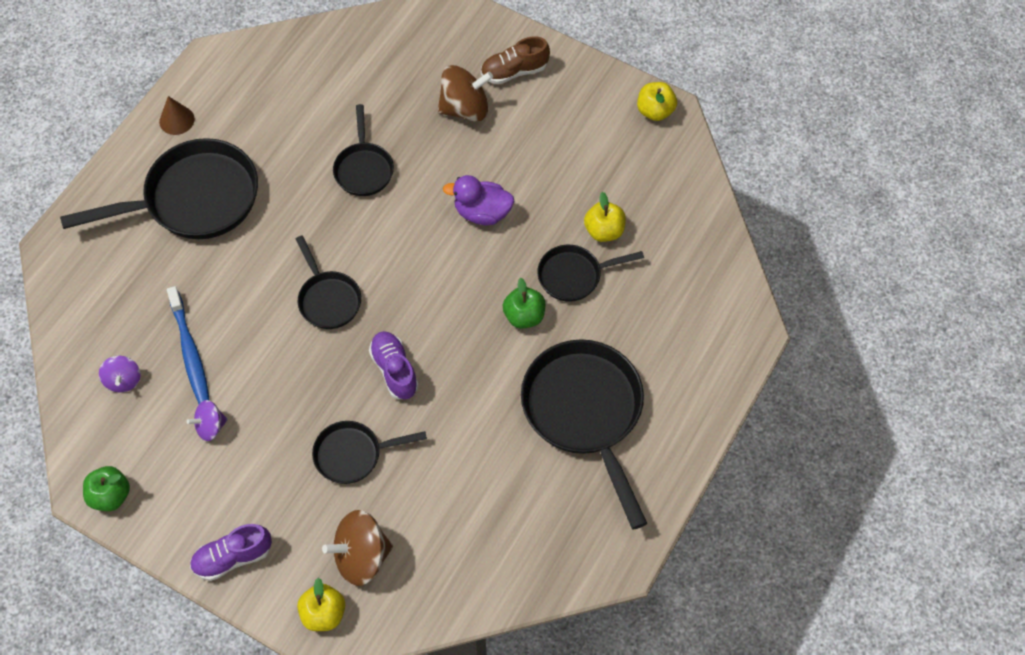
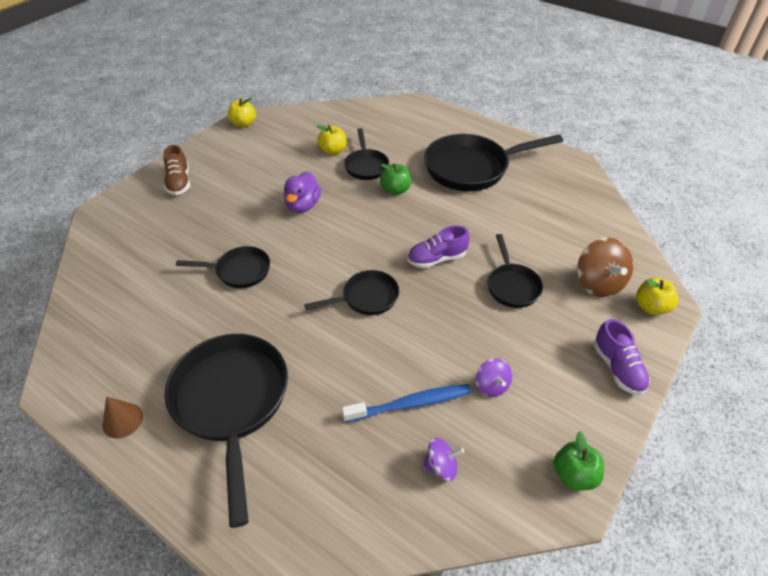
camera: 85 degrees left, 15 degrees down
brown spinning top [438,65,493,122] -> none

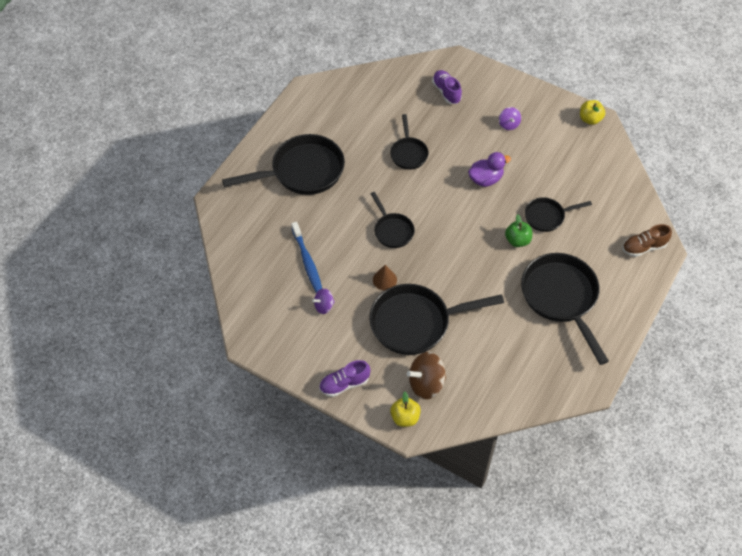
camera: 85 degrees right, 10 degrees up
brown cone [102,397,143,438] -> brown cone moved to [373,265,397,290]
brown shoe [163,145,190,195] -> brown shoe moved to [623,224,672,257]
purple duck [284,171,321,213] -> purple duck turned 150 degrees clockwise [468,152,511,187]
yellow apple [317,125,347,155] -> none
purple shoe [408,225,470,268] -> purple shoe moved to [432,70,462,104]
purple spinning top [423,438,464,481] -> purple spinning top moved to [499,107,521,130]
black pan [487,234,543,308] -> black pan [369,284,504,355], size x1.85
green apple [553,431,604,491] -> none

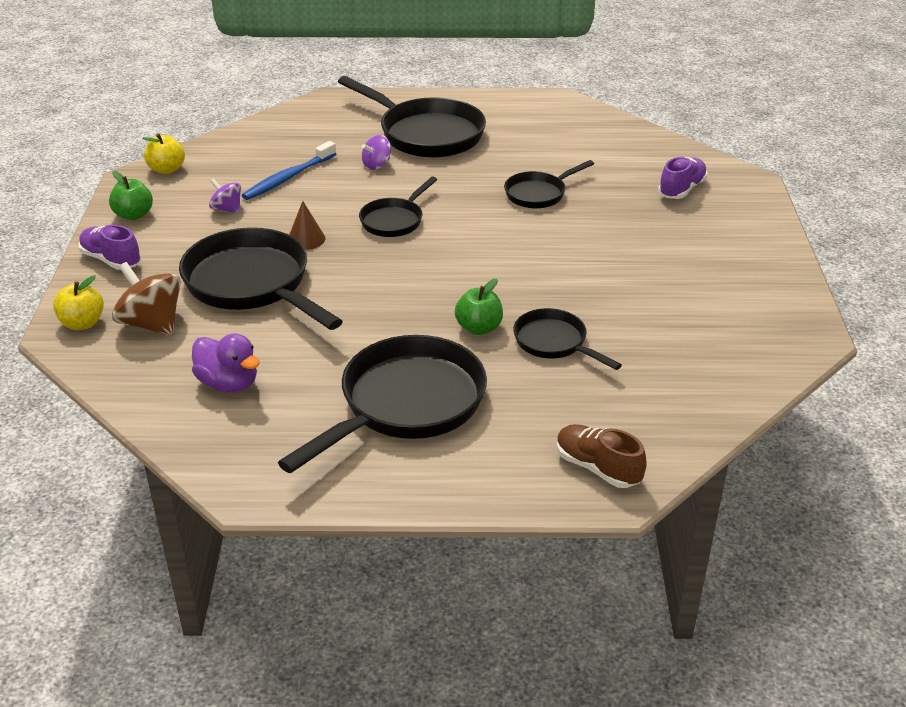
camera: 60 degrees right, 20 degrees down
purple duck [468,152,511,187] -> purple duck moved to [192,333,260,393]
purple spinning top [499,107,521,130] -> purple spinning top moved to [362,135,391,170]
yellow apple [580,100,605,125] -> yellow apple moved to [142,133,185,174]
none -> green apple [109,171,153,220]

